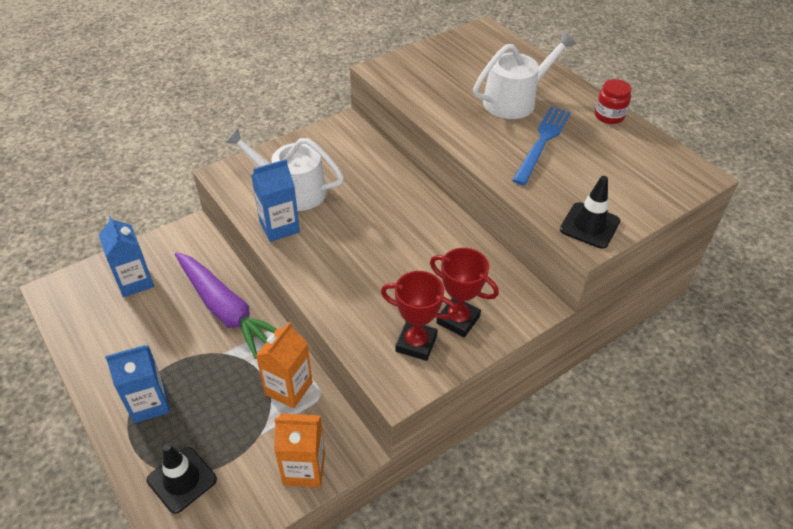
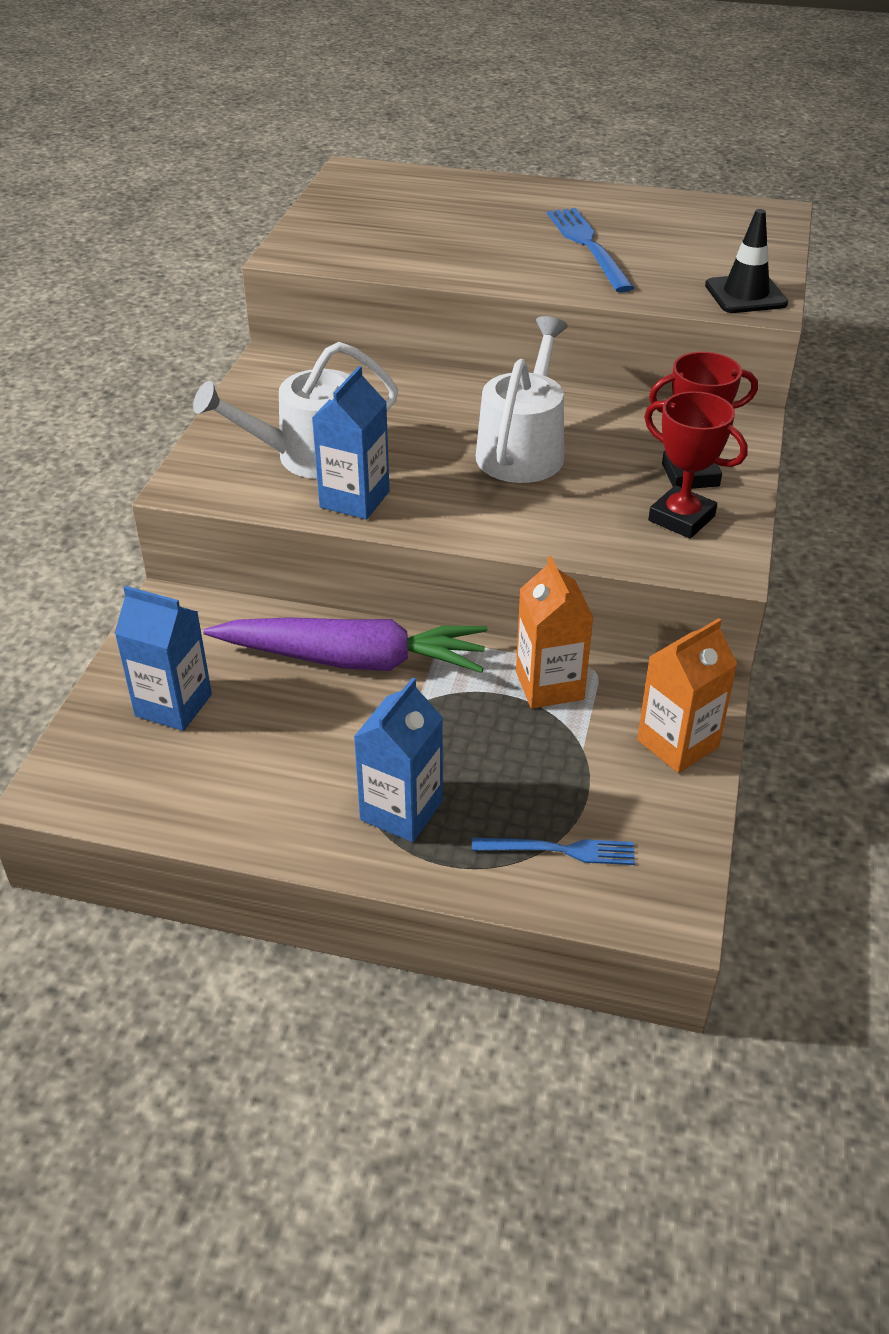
camera: 40 degrees left, 5 degrees down
black traffic cone [147,444,217,514] -> blue fork [472,838,635,865]
red trophy [381,271,458,361] -> red trophy turned 60 degrees clockwise [644,391,748,539]
white watering can [473,31,576,119] -> white watering can moved to [476,316,568,483]
red jar [595,79,631,124] -> none

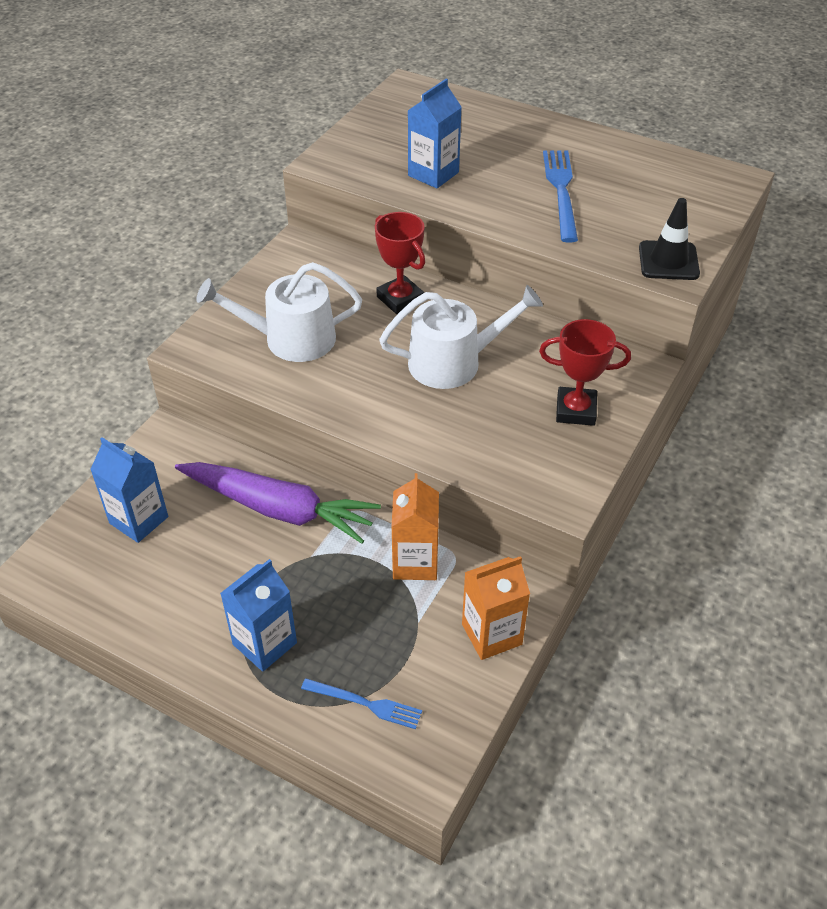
camera: 15 degrees right, 5 degrees up
blue carton [312,366,390,520] -> blue carton moved to [408,79,462,189]
white watering can [476,316,568,483] -> white watering can turned 45 degrees clockwise [379,285,543,389]
red trophy [644,391,748,539] -> red trophy moved to [375,212,425,314]

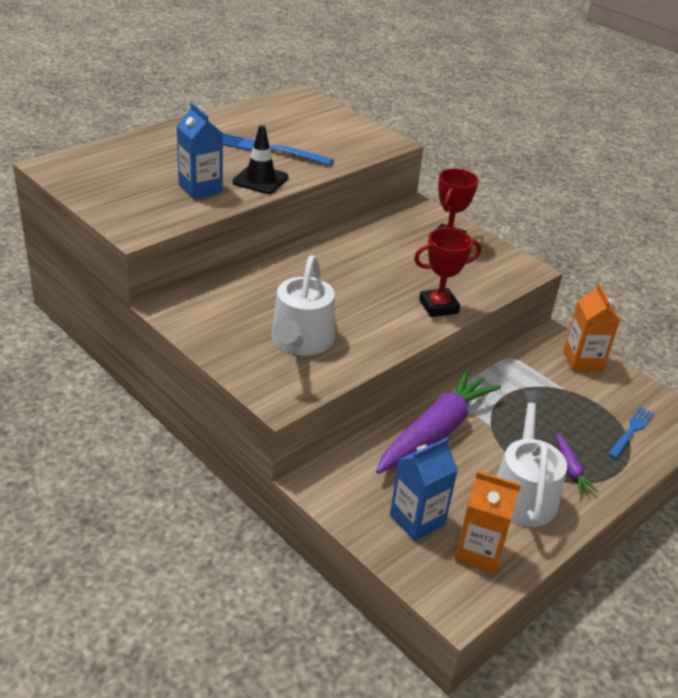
camera: 75 degrees left, 10 degrees down
blue carton [220,559,297,672] -> purple carrot [556,433,598,494]
red trophy [375,212,425,314] -> red trophy moved to [414,228,481,317]
white watering can [379,285,543,389] -> white watering can moved to [496,390,567,527]
orange carton [392,473,439,580] -> orange carton moved to [455,471,521,574]
black traffic cone [639,198,700,280] -> black traffic cone moved to [232,125,288,194]

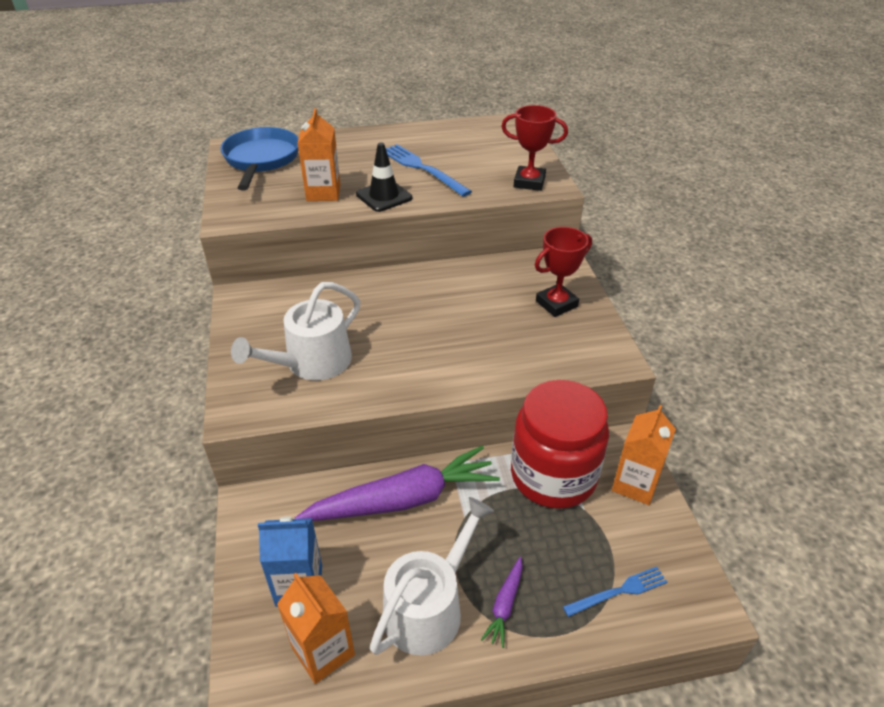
camera: 35 degrees right, 5 degrees up
blue carton [176,103,223,199] -> orange carton [298,108,341,201]
red trophy [414,228,481,317] -> red trophy moved to [501,105,568,191]
none -> blue pan [220,127,299,191]
none -> red jar [511,380,609,509]

